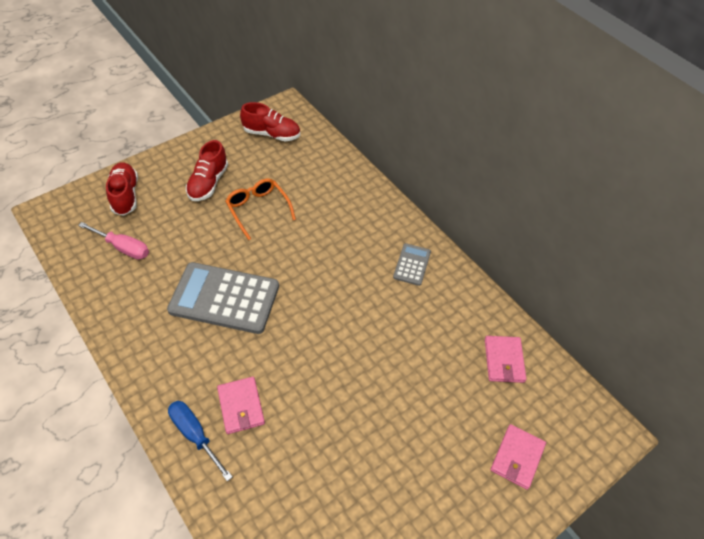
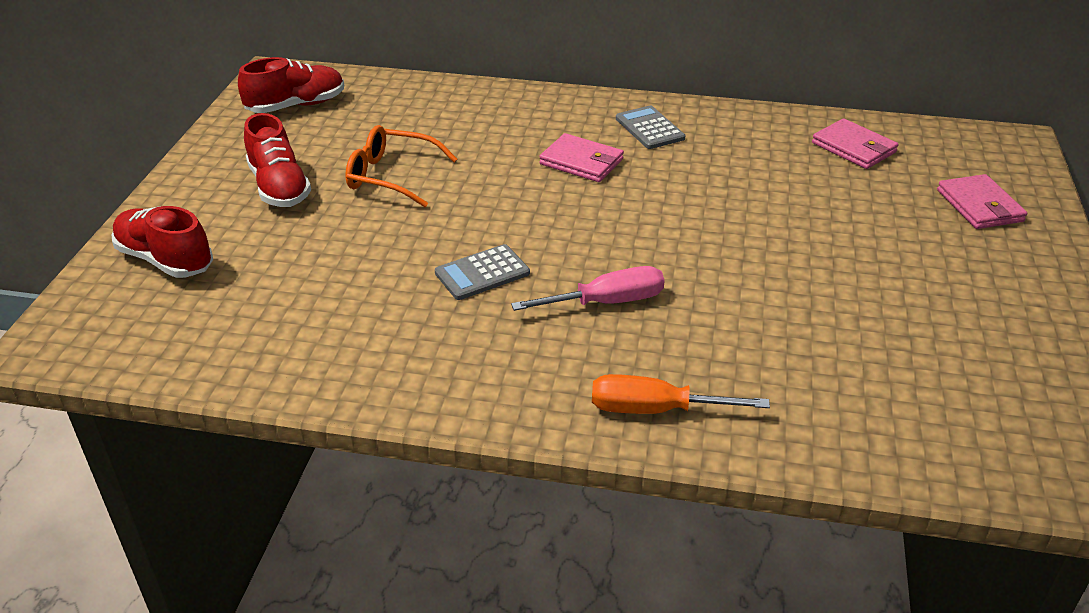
camera: 40 degrees left, 15 degrees down
pink screwdriver [78,222,149,260] -> pink screwdriver moved to [511,266,665,311]
grey calculator [167,262,279,334] -> grey calculator [435,244,530,300], size x0.49
blue screwdriver [168,401,233,481] -> orange screwdriver [592,374,770,414]
pink wallet [217,377,265,434] -> pink wallet moved to [539,133,624,182]

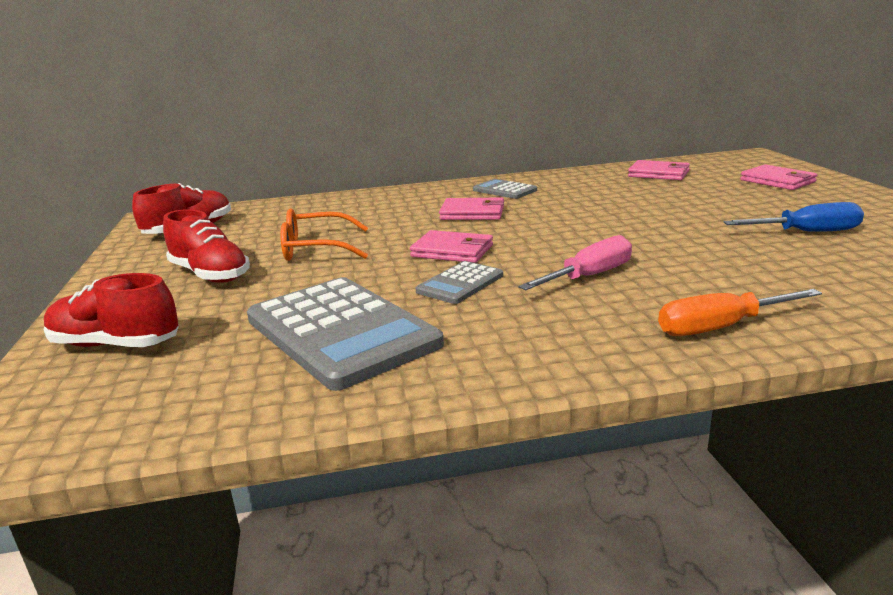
camera: 20 degrees left, 15 degrees down
none -> grey calculator [247,277,444,391]
none -> pink wallet [410,230,493,263]
none -> blue screwdriver [724,202,864,232]

